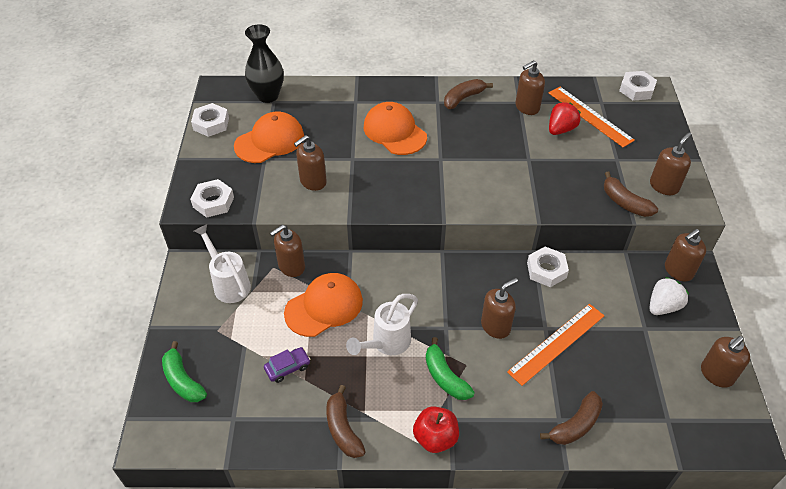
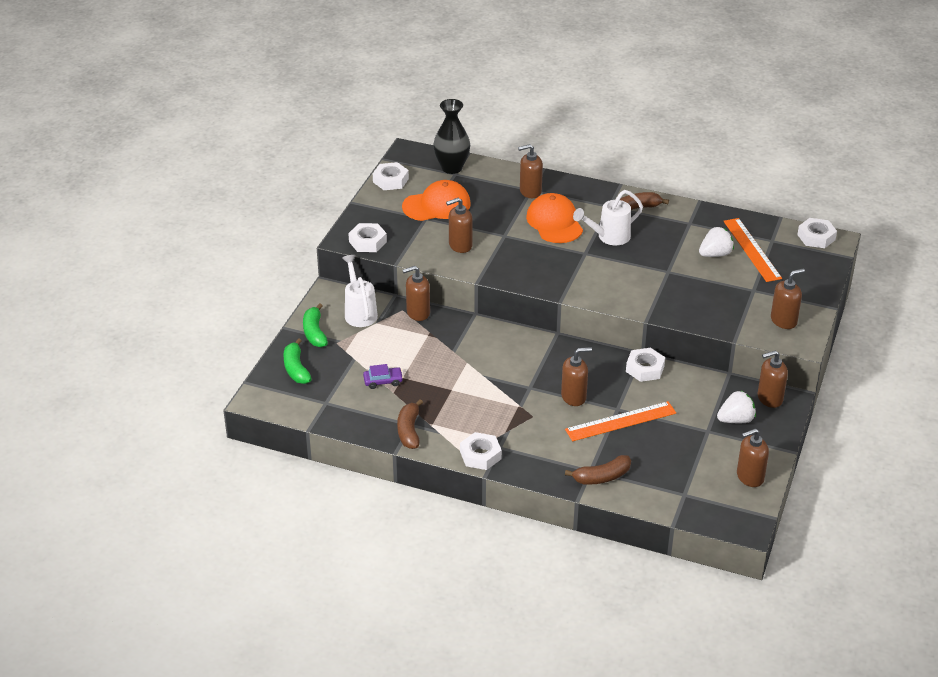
camera: 20 degrees right, 10 degrees down
orange cap [284,273,363,337] -> none
white watering can [346,294,418,355] -> white watering can moved to [573,190,643,245]
red apple [413,406,459,453] -> white nut [460,432,502,470]
green banana [426,337,475,400] -> green banana moved to [303,303,328,347]
brown soap dispenser [516,60,545,115] -> brown soap dispenser moved to [518,144,543,198]
red strawberry [549,102,581,135] -> white strawberry [699,227,734,257]
brown banana [604,172,658,217] -> none

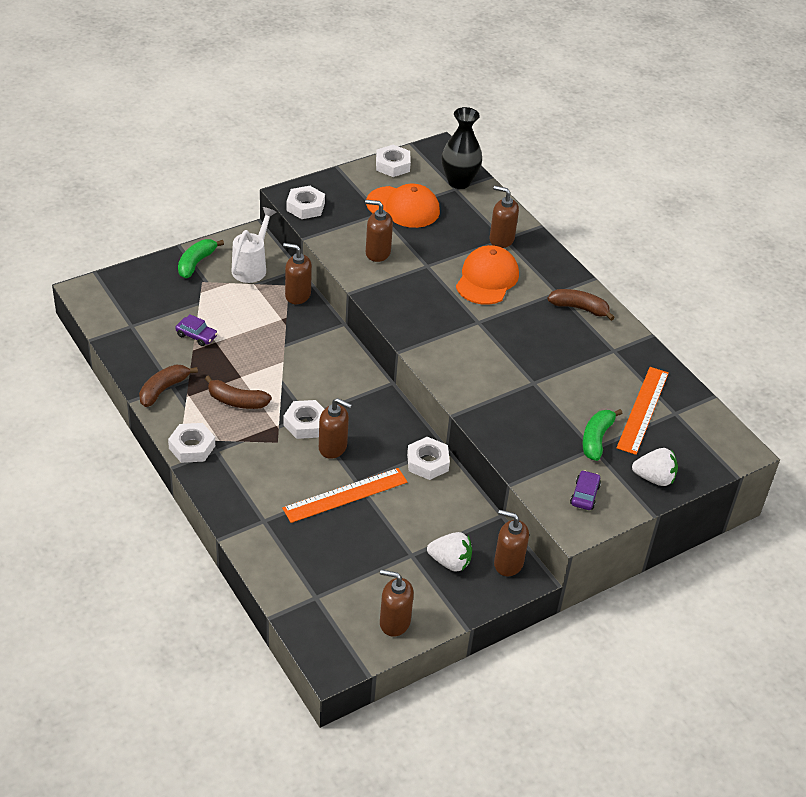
camera: 35 degrees right, 5 degrees up
green banana [283,338,312,384] -> green banana moved to [582,409,623,461]
orange ruler [565,401,676,441] -> orange ruler turned 45 degrees counterclockwise [282,468,407,523]
brown banana [565,455,631,485] -> brown banana moved to [205,375,272,409]
white watering can [573,190,643,245] -> none
white strawberry [699,227,734,257] -> white strawberry moved to [632,448,678,486]
brown soap dispenser [771,269,805,329] -> purple car [570,470,601,510]
white nut [797,218,837,248] -> white nut moved to [283,400,324,439]

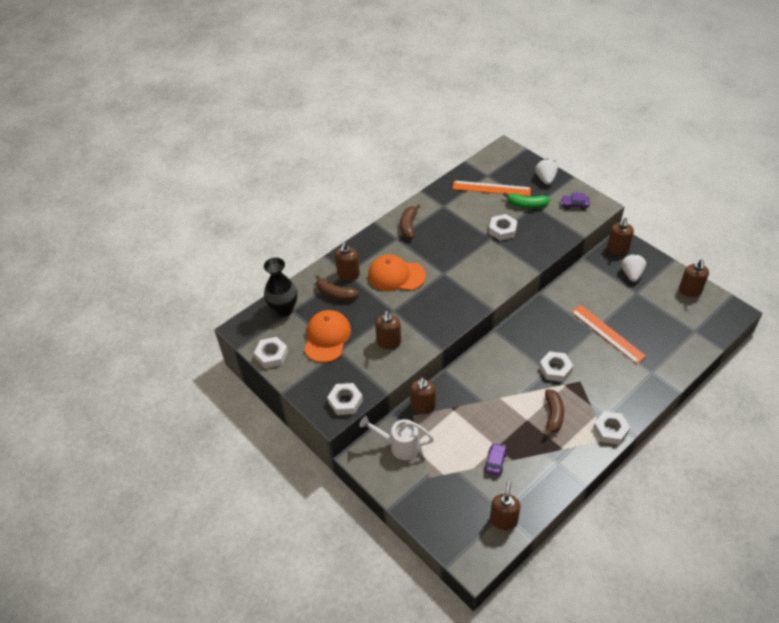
camera: 95 degrees left, 5 degrees up
brown banana [139,365,198,407] -> brown banana moved to [316,275,359,301]
green banana [178,239,224,278] -> none
brown soap dispenser [319,398,352,459] -> brown soap dispenser moved to [490,481,520,530]
white nut [407,437,450,480] -> white nut moved to [489,214,517,241]

